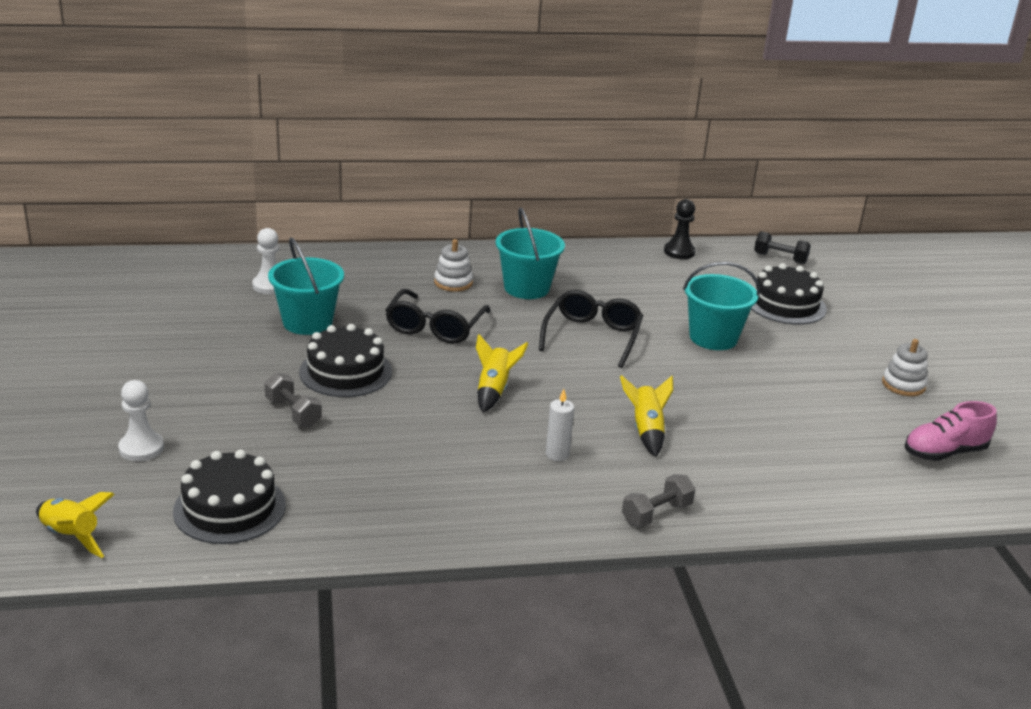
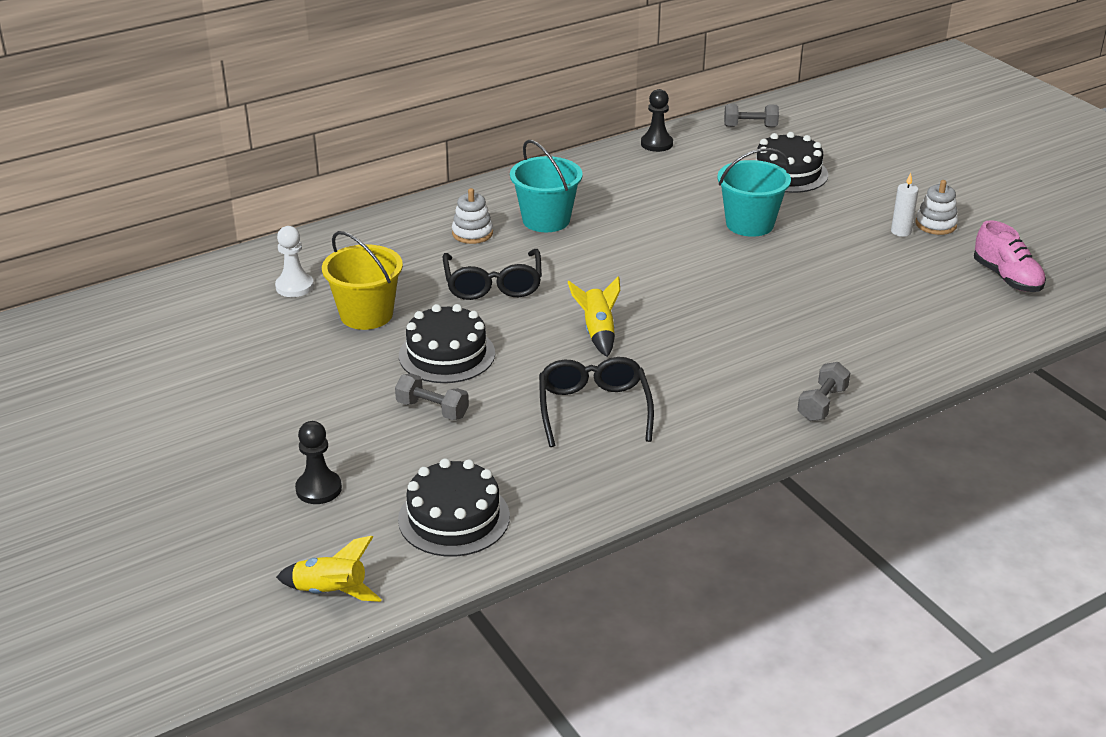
camera: 20 degrees left, 5 degrees up
white pawn [118,380,164,461] -> black pawn [295,421,342,504]
turquoise bucket [268,238,344,335] -> yellow bucket [322,231,403,330]
black glasses [539,290,643,368] -> black glasses moved to [539,357,654,447]
white candle [546,389,574,461] -> white candle moved to [891,173,919,237]
yellow rocket [620,375,673,457] -> none
black dumbbell [754,231,811,264] -> grey dumbbell [724,104,779,127]
pink shoe [905,401,997,461] -> pink shoe turned 75 degrees counterclockwise [974,220,1046,292]

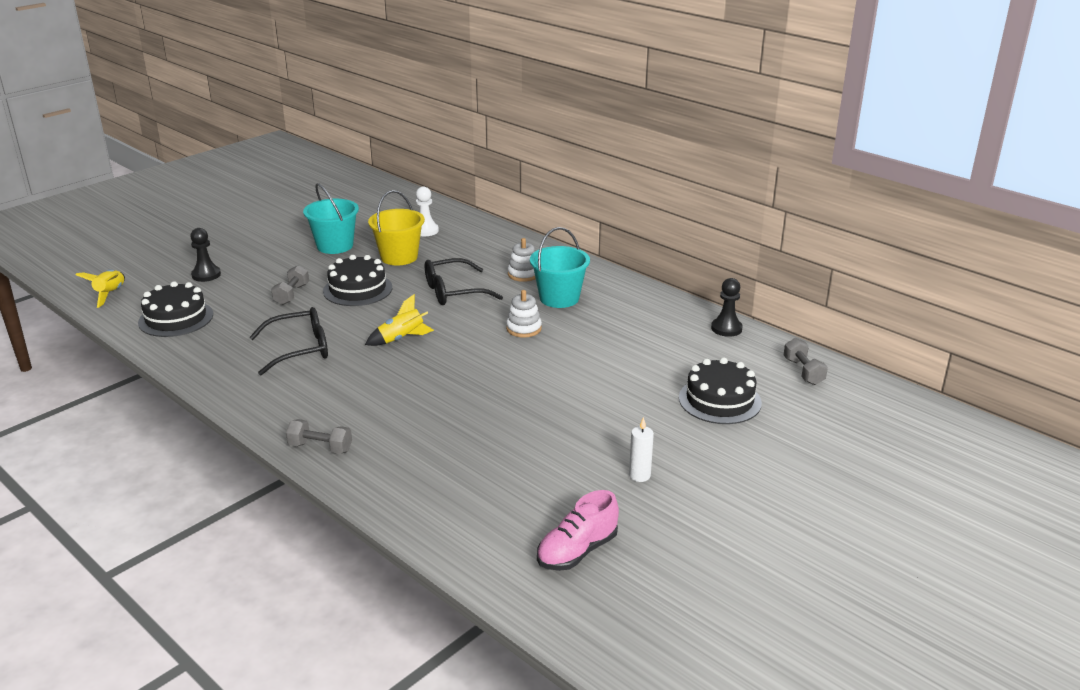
camera: 75 degrees right, 5 degrees down
turquoise bucket [717,148,791,237] -> turquoise bucket moved to [303,183,359,254]
white stacking toy [915,180,958,235] -> white stacking toy moved to [506,290,542,337]

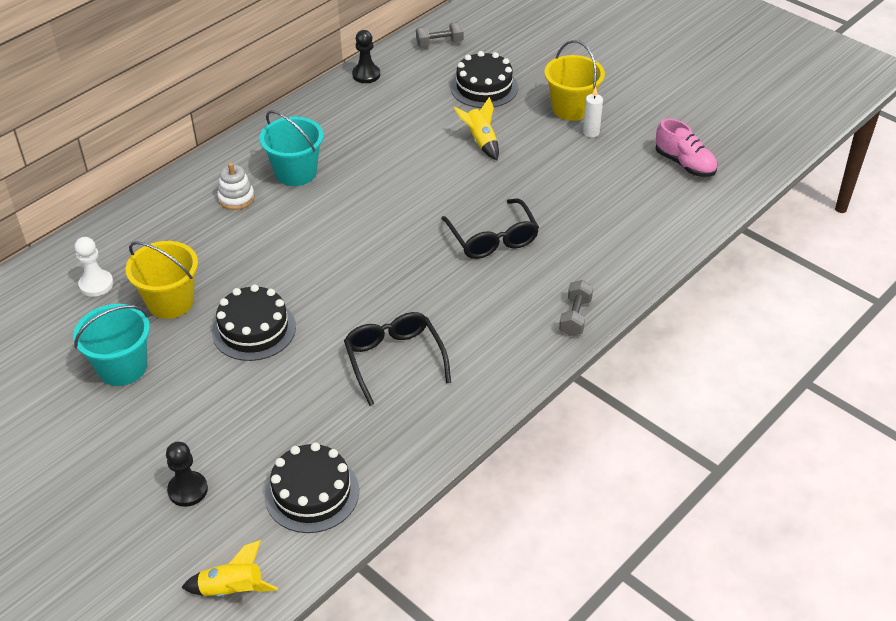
camera: 90 degrees left, 15 degrees up
grey dumbbell [271,265,309,305] -> none
yellow rocket [365,294,434,346] -> yellow rocket moved to [454,97,499,160]
black glasses [425,258,503,305] -> black glasses moved to [441,199,539,259]
white stacking toy [506,290,542,337] -> none
none -> yellow bucket [544,40,605,121]

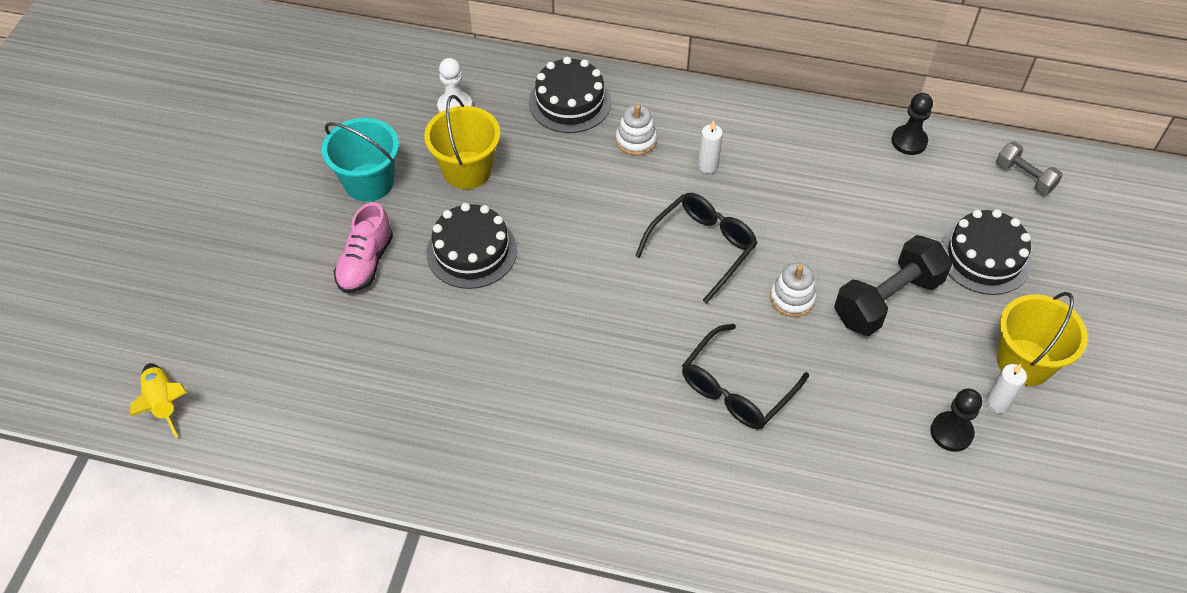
camera: 60 degrees right, 10 degrees up
black pawn [166,442,208,507] -> black pawn moved to [930,389,982,452]
turquoise bucket [259,110,324,186] -> white candle [698,120,723,173]
black cake [265,442,359,533] -> black cake moved to [529,57,611,133]
black glasses [344,312,451,406] -> black glasses moved to [635,193,757,303]
yellow rocket [454,97,499,160] -> black dumbbell [834,235,952,336]
grey dumbbell [559,280,593,336] -> none
pink shoe [656,118,717,177] -> pink shoe moved to [334,202,393,293]
none -> white stacking toy [770,263,816,317]

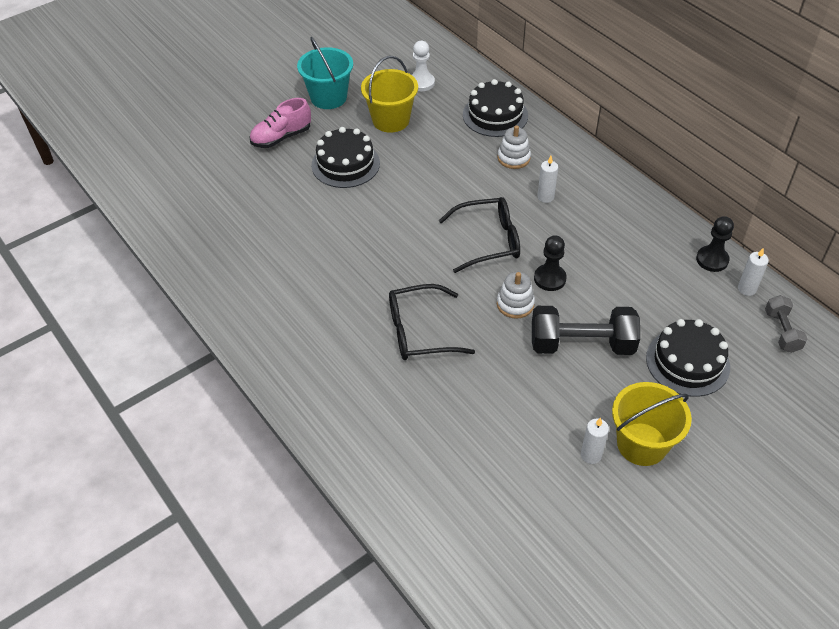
camera: 40 degrees right, 5 degrees down
yellow rocket [130,363,187,438] -> none
black pawn [930,389,982,452] -> black pawn moved to [534,235,567,291]
none -> white candle [738,248,769,296]

